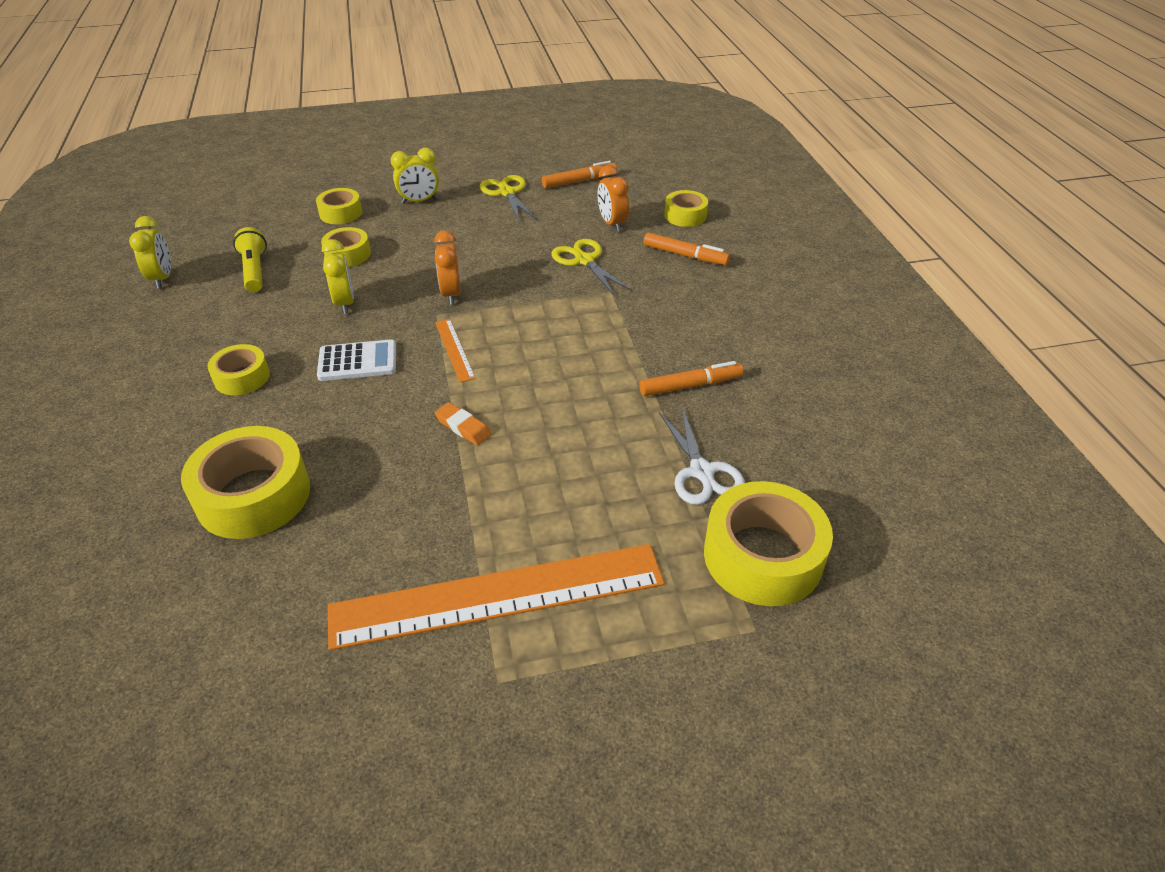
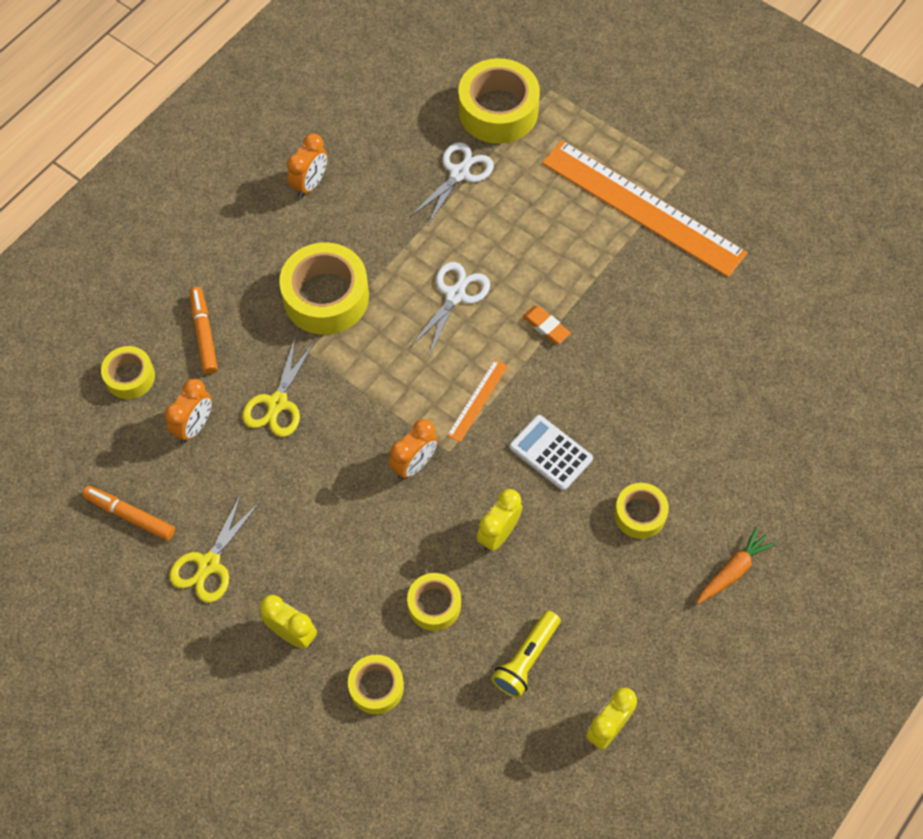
camera: 130 degrees left, 20 degrees up
yellow tape [181,426,310,539] -> yellow tape moved to [279,242,369,335]
orange eraser [435,402,491,445] -> orange eraser turned 45 degrees counterclockwise [522,306,571,344]
orange marker [639,361,744,396] -> none
none -> orange clock [287,133,328,198]
none -> white scissors [411,262,490,356]
none -> orange carrot [697,527,776,604]

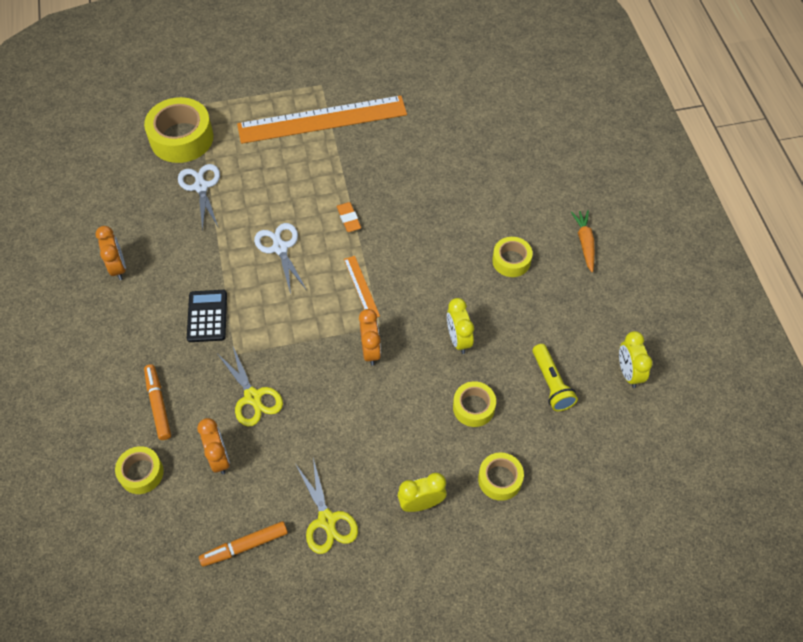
camera: 50 degrees left, 5 degrees down
orange marker [190,287,218,374] -> orange marker turned 45 degrees clockwise [144,364,171,440]
yellow tape [279,242,369,335] -> black calculator [187,290,227,342]
white calculator [509,415,593,491] -> none
orange eraser [522,306,571,344] -> orange eraser turned 75 degrees clockwise [337,202,361,232]

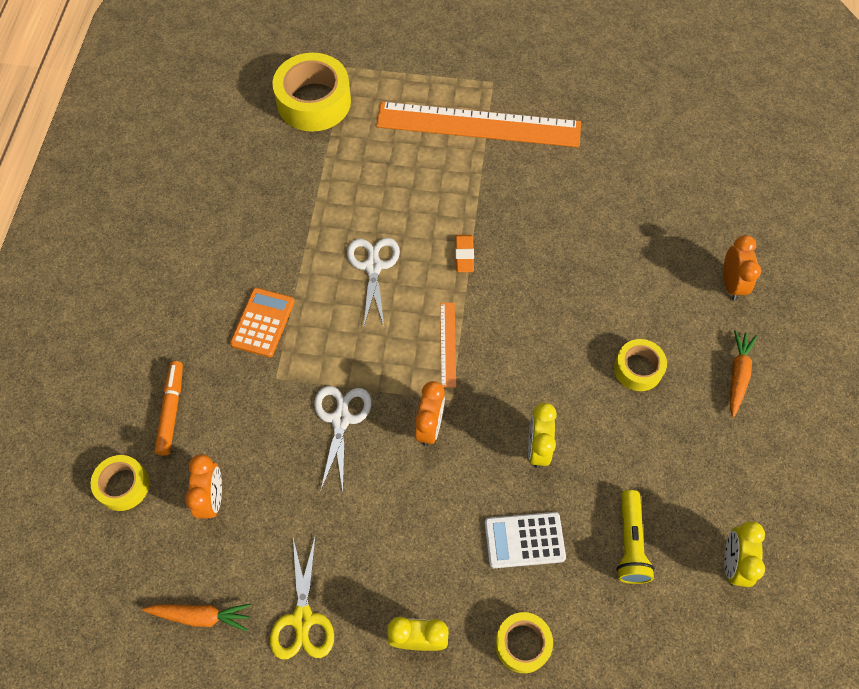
camera: 20 degrees right, 5 degrees up
orange clock [95,226,126,280] -> orange clock moved to [723,235,761,301]
white scissors [178,164,220,231] -> white scissors moved to [314,386,372,492]
black calculator [187,290,227,342] -> orange calculator [230,288,295,357]
orange marker [199,521,288,567] -> orange carrot [142,604,251,631]
yellow scissors [217,347,283,426] -> none
yellow tape [453,381,496,427] -> white calculator [485,512,566,568]

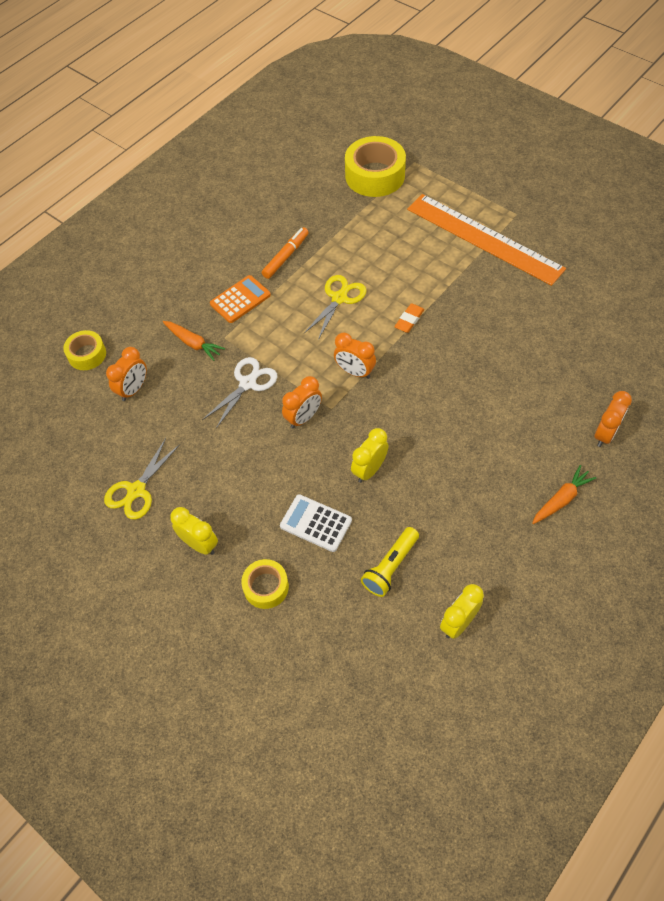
camera: 35 degrees right, 5 degrees down
orange carrot [142,604,251,631] -> orange carrot moved to [163,321,225,361]
orange marker [154,361,183,456] -> orange marker moved to [262,227,309,279]
white scissors [347,238,400,326] -> yellow scissors [304,275,367,340]
orange ruler [440,303,456,388] -> orange clock [334,332,376,379]
yellow tape [614,339,667,391] -> none

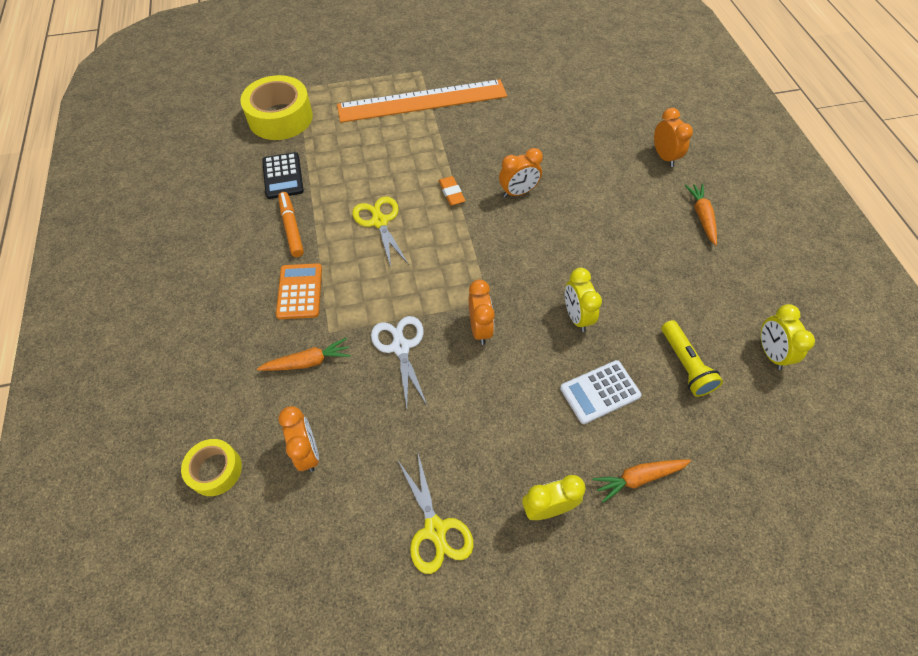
camera: 55 degrees left, 0 degrees up
yellow tape [241,559,289,609] -> orange carrot [592,460,691,503]
orange clock [334,332,376,379] -> orange clock moved to [499,148,543,198]
none -> black calculator [262,152,304,199]

